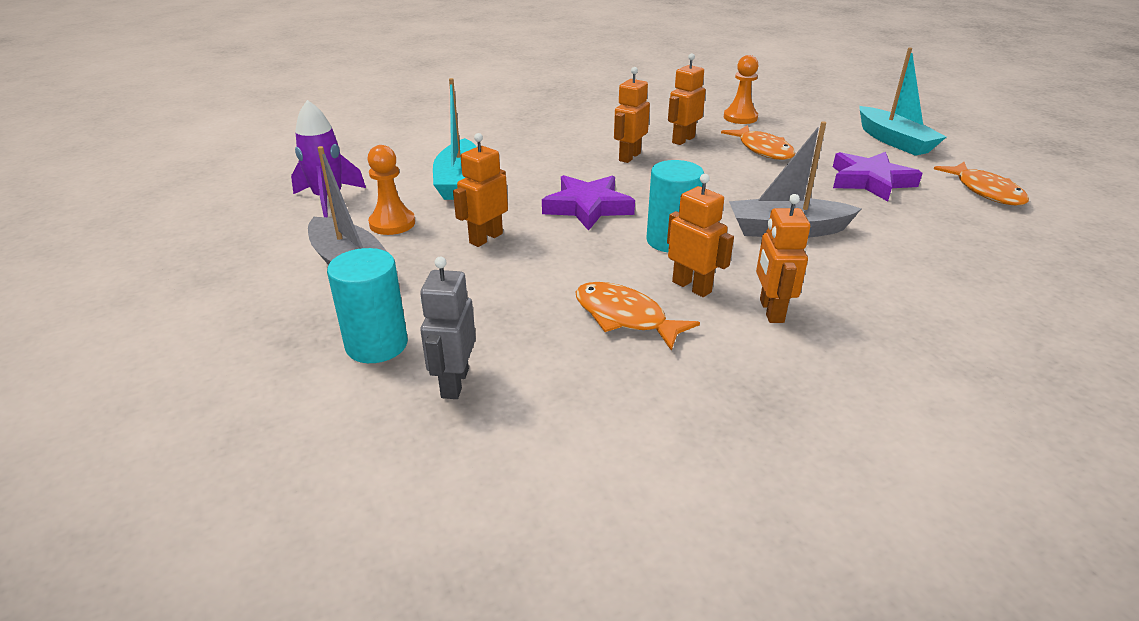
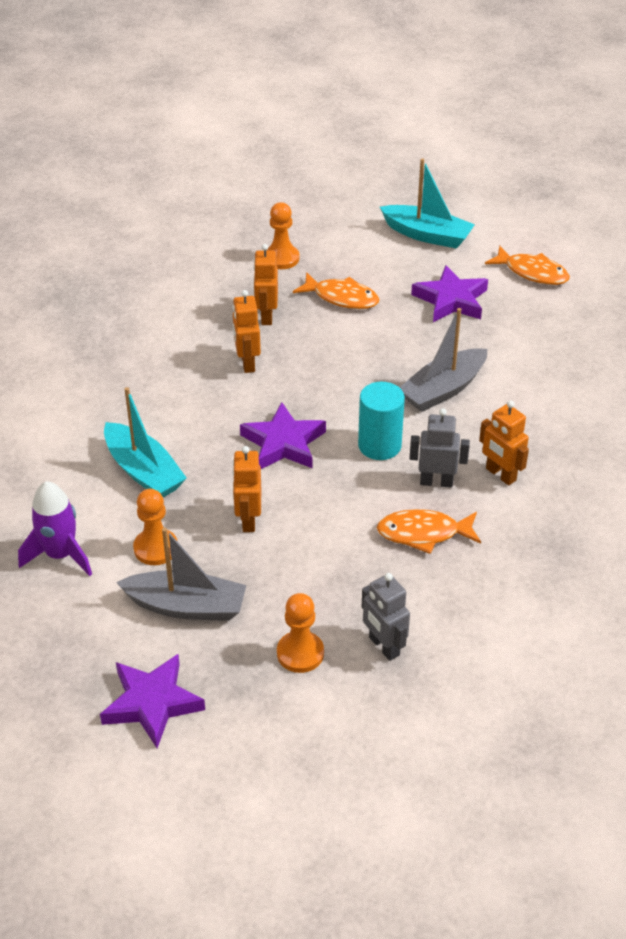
camera: 40 degrees left, 10 degrees up
turquoise cylinder [327,248,408,363] -> orange pawn [277,593,324,673]
orange robot [667,174,734,297] -> grey robot [409,408,470,488]
none -> purple star [100,654,205,748]

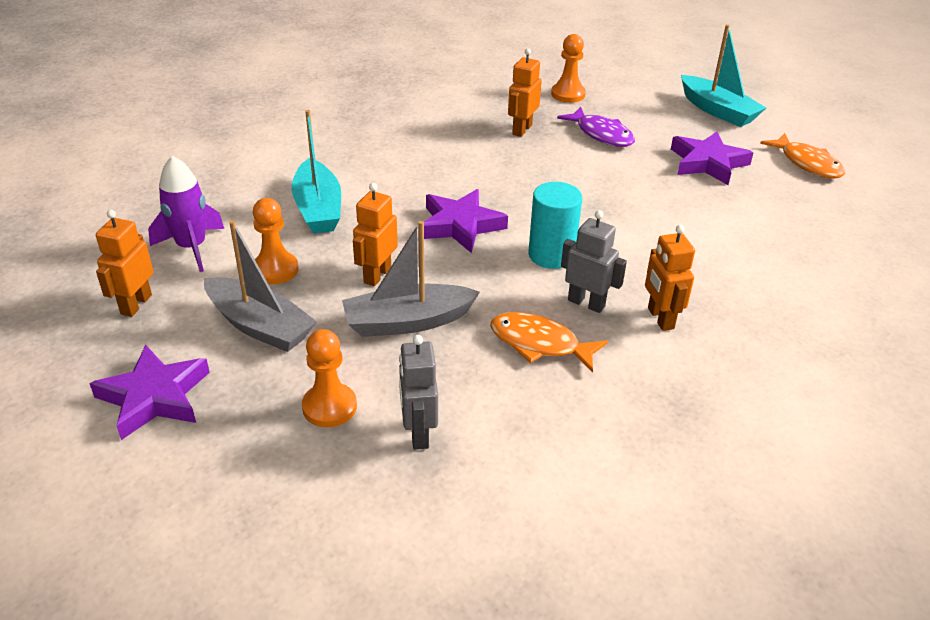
camera: 25 degrees right, 5 degrees down
orange robot [233,290,261,373] -> orange robot moved to [96,210,153,317]
orange fish [293,272,379,309] -> purple fish [557,107,635,147]
grey boat [399,308,487,412] -> grey boat moved to [342,221,480,337]

